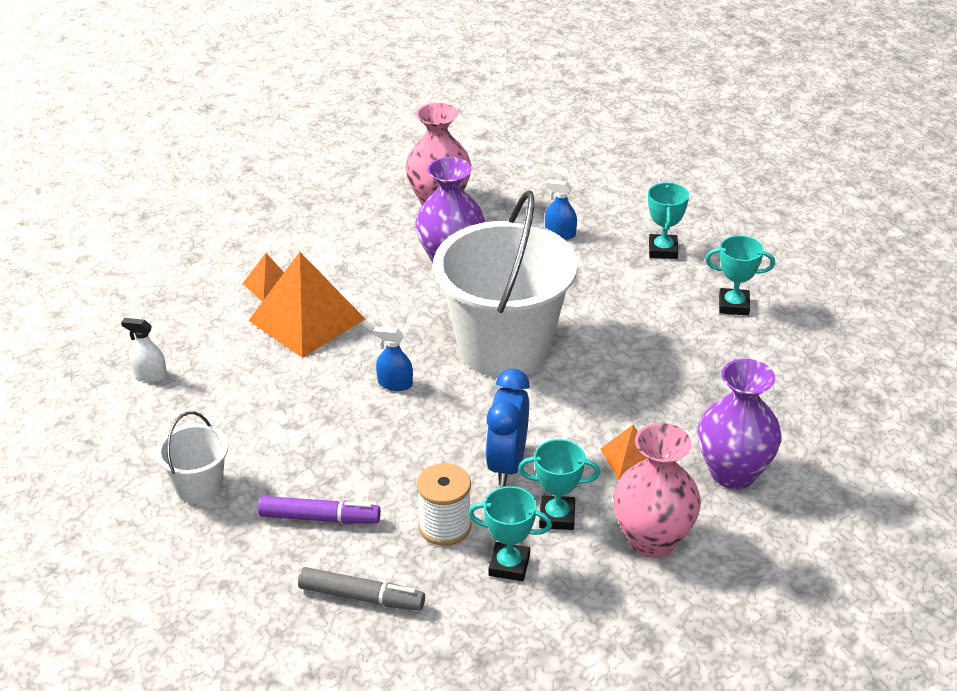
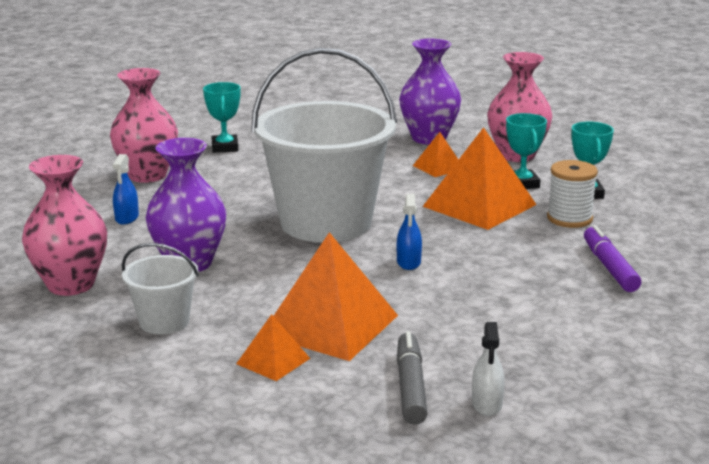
camera: 105 degrees left, 15 degrees down
white bucket [156,411,228,504] -> white bucket moved to [122,243,199,334]
grey marker [298,567,425,611] -> grey marker moved to [397,331,428,425]
blue clock [486,369,530,486] -> orange pyramid [422,127,537,230]
turquoise trophy [648,182,689,259] -> pink vase [110,68,178,183]

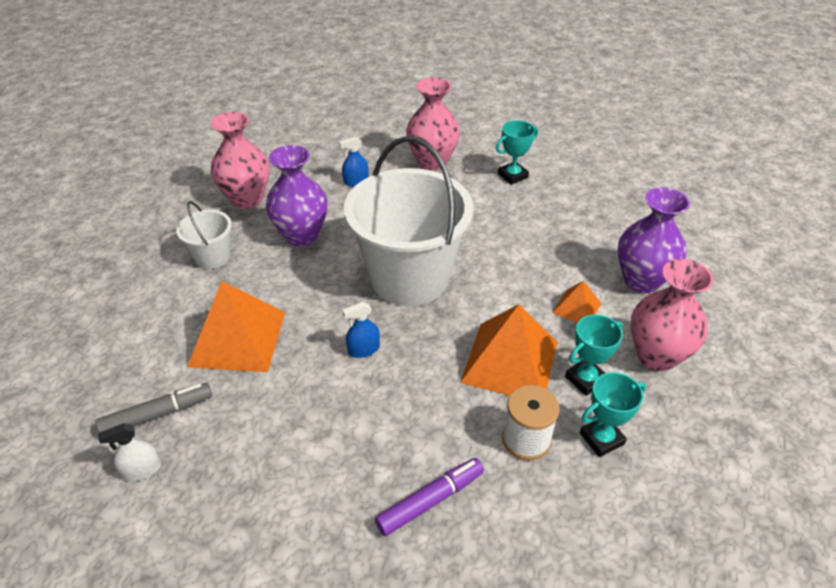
camera: 65 degrees right, 20 degrees up
orange pyramid [236,314,311,381] -> none

